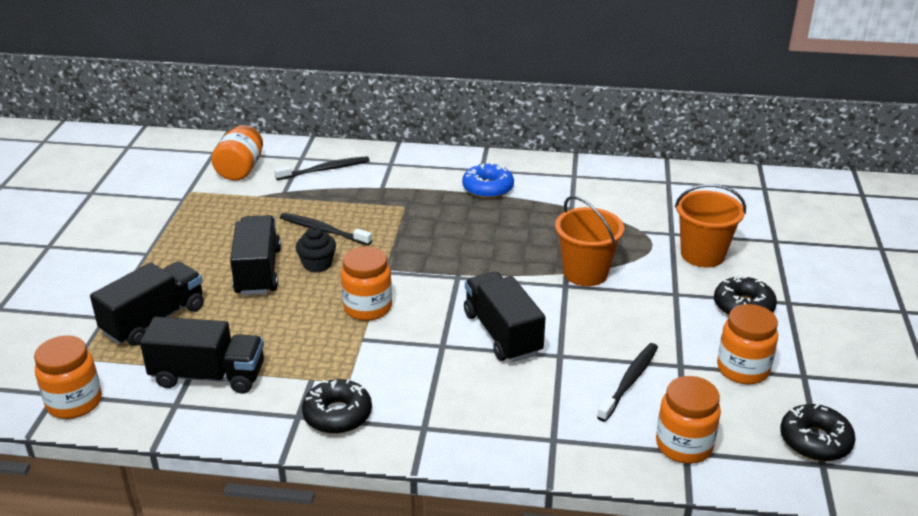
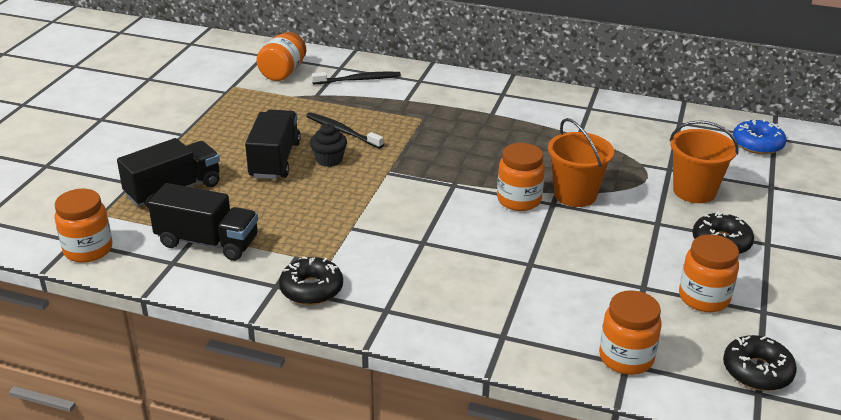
camera: 10 degrees right, 0 degrees up
orange jar [341,247,392,321] -> orange jar moved to [497,143,545,211]
blue donut [462,162,514,199] -> blue donut moved to [733,119,786,155]
black truck [464,272,546,362] -> none
black toothbrush [597,343,658,422] -> none

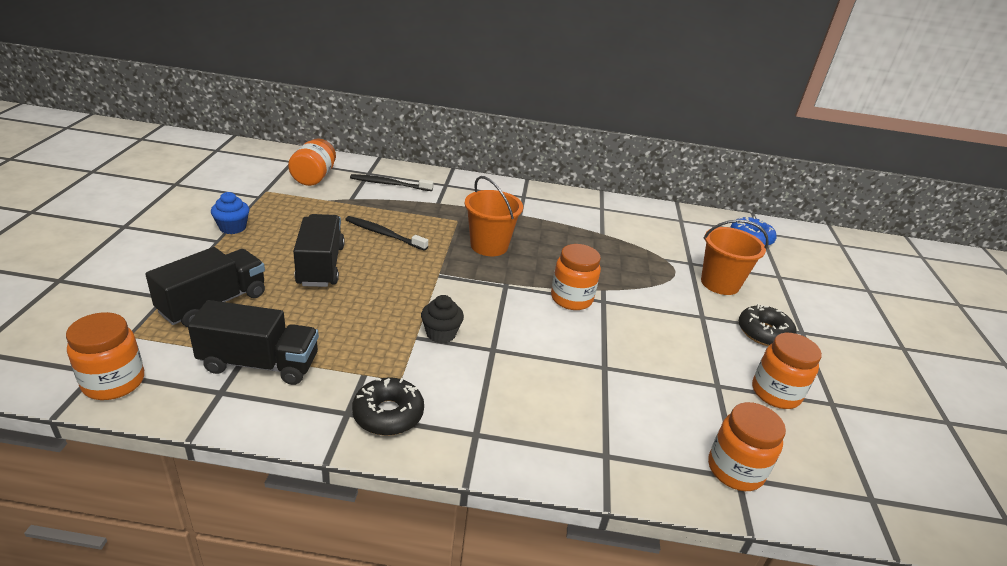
camera: 15 degrees left, 0 degrees up
black cupcake [310,124,347,167] -> black cupcake moved to [421,295,464,343]
black toothbrush [311,72,401,84] -> black toothbrush turned 150 degrees counterclockwise [350,174,434,191]
orange bucket [548,118,614,207] -> orange bucket moved to [465,176,523,256]
black donut [723,335,797,391] -> none
none -> blue cupcake [211,192,249,234]

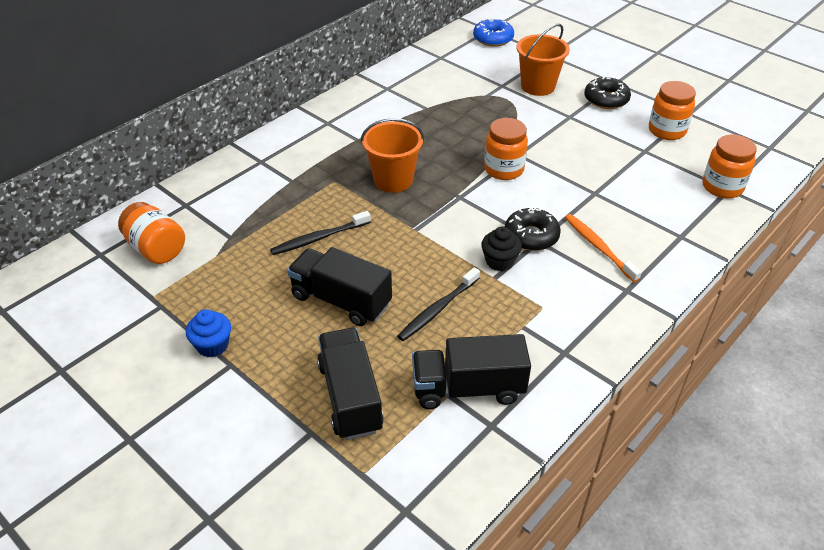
camera: 50 degrees left, 10 degrees up
orange jar [66,312,144,400] -> none
black truck [188,300,319,385] -> black truck turned 135 degrees counterclockwise [412,334,531,409]
black toothbrush [350,174,434,191] -> black toothbrush moved to [397,267,480,341]
black donut [352,377,424,436] -> black donut moved to [505,206,561,251]
none -> orange toothbrush [565,214,642,282]

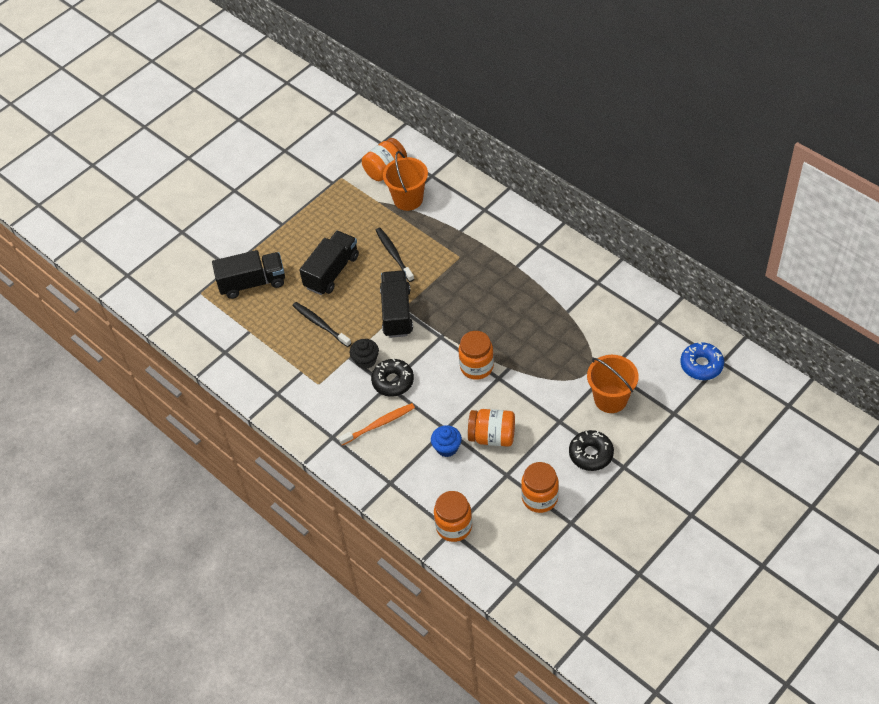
camera: 95 degrees right, 10 degrees up
blue cupcake [186,309,231,357] -> blue cupcake moved to [431,425,462,457]
orange bucket [361,118,424,193] -> orange bucket moved to [383,151,428,211]
black truck [412,334,531,409] -> black truck moved to [380,270,413,338]
none -> orange jar [468,409,515,447]

